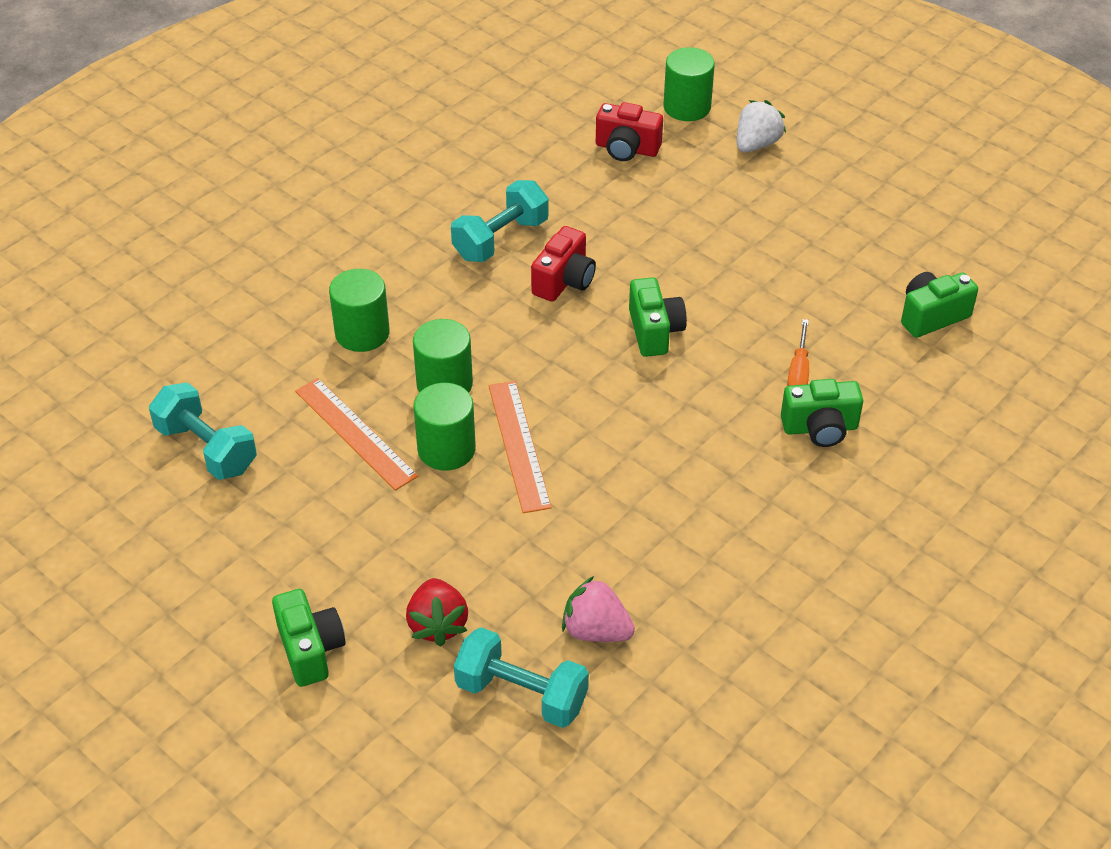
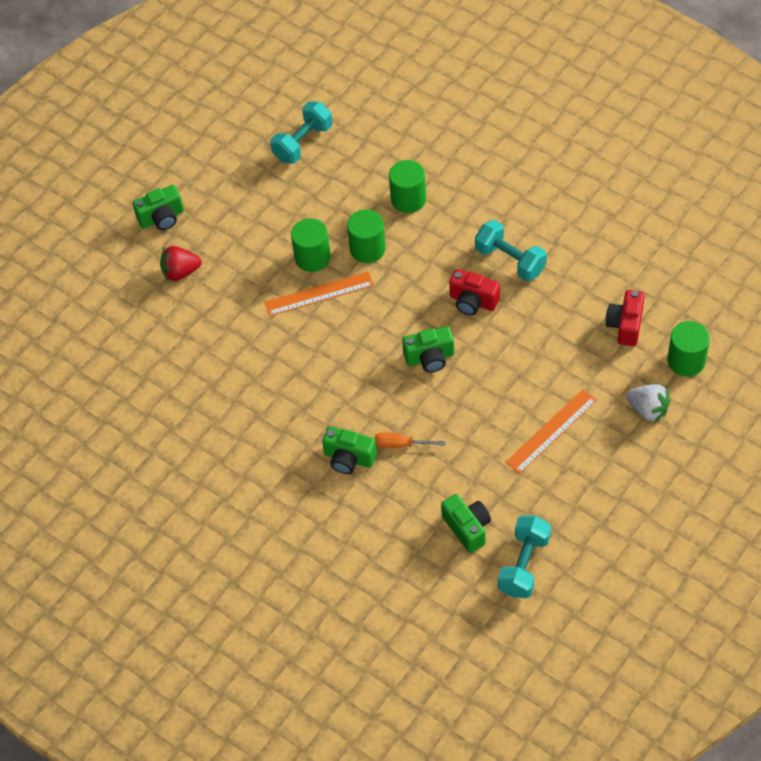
camera: 90 degrees right, 10 degrees up
orange ruler [295,378,418,491] -> orange ruler moved to [505,389,597,474]
turquoise dumbbell [454,627,589,728] -> turquoise dumbbell moved to [498,516,551,598]
pink strawberry [562,576,635,642] -> none
green camera [781,379,863,447] -> green camera turned 60 degrees counterclockwise [322,426,377,474]

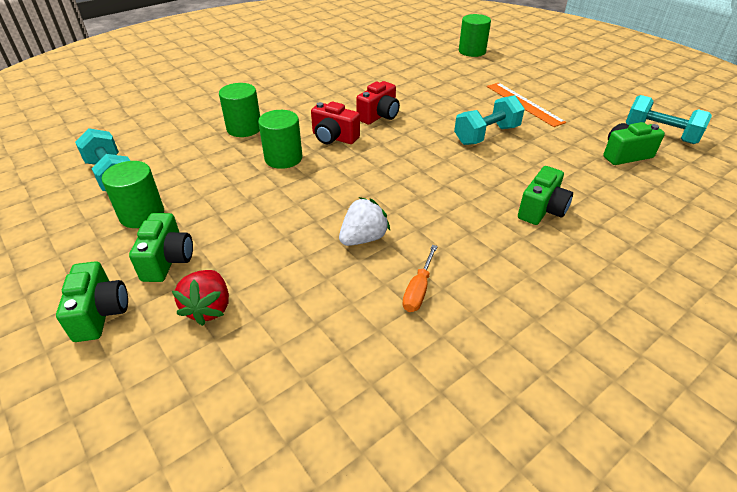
camera: 80 degrees left, 15 degrees down
orange ruler [264,271,374,316] -> none
green cylinder [291,218,331,272] -> green cylinder moved to [102,161,164,228]
orange screwdriver [374,432,446,448] -> orange screwdriver moved to [402,245,438,312]
green camera [402,326,454,373] -> green camera moved to [129,213,193,282]
turquoise dumbbell [475,220,547,281] -> turquoise dumbbell moved to [454,95,525,145]
red camera [606,290,645,346] -> red camera moved to [311,102,360,144]
white strawberry [626,384,671,423] -> white strawberry moved to [339,197,390,246]

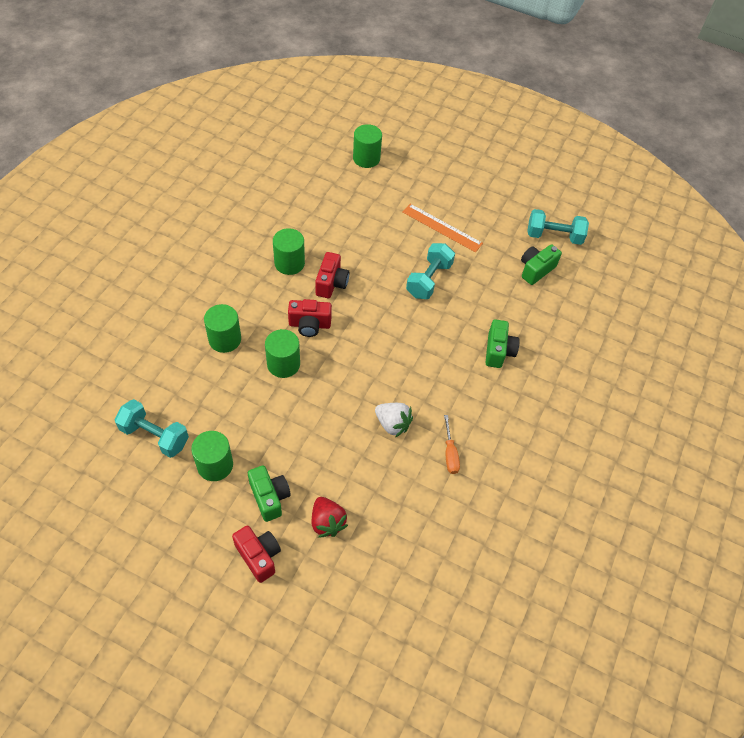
camera: 30 degrees left, 15 degrees up
green camera [56,261,128,342] -> red camera [232,525,281,583]
white strawberry [339,197,390,246] -> white strawberry turned 105 degrees clockwise [375,403,413,438]
none -> green cylinder [273,228,305,275]

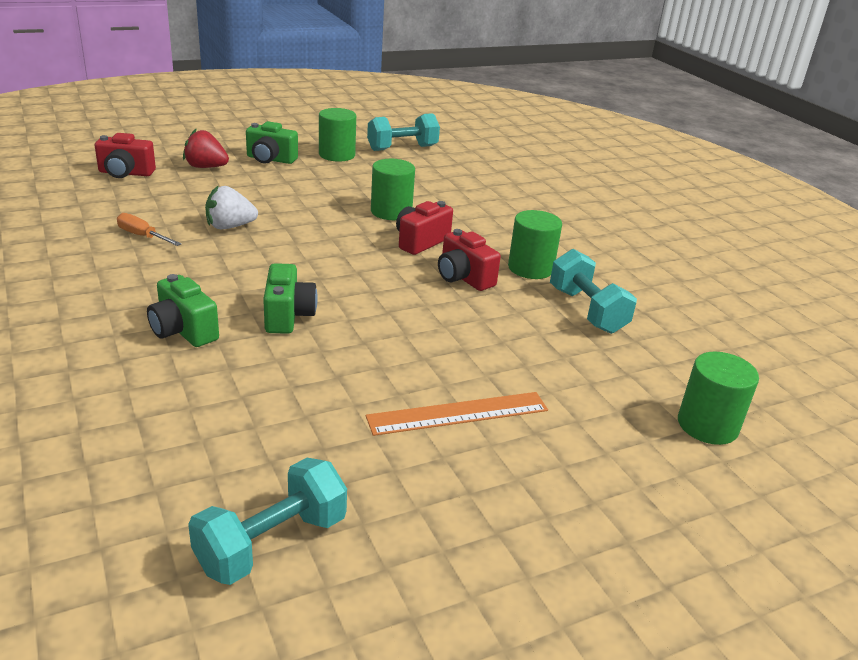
camera: 130 degrees right, 25 degrees down
green cylinder [204,304,241,353] -> none
red camera [232,525,281,583] -> red camera moved to [95,133,156,178]
turquoise dumbbell [406,243,455,299] -> turquoise dumbbell moved to [550,249,637,334]
green camera [521,244,562,285] -> green camera moved to [263,263,318,334]

